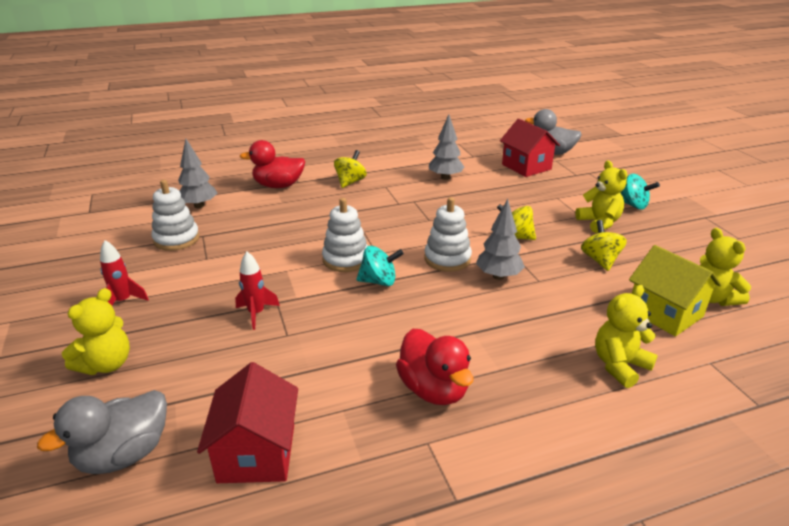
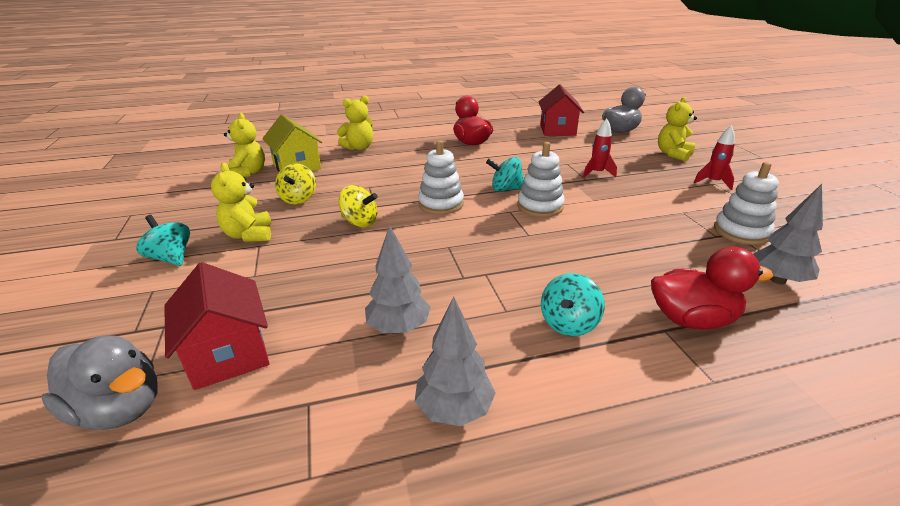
camera: 175 degrees left, 0 degrees up
yellow spinning top [334,150,367,188] -> turquoise spinning top [541,273,605,336]
grey tree [476,199,525,280] -> grey tree moved to [414,296,495,426]

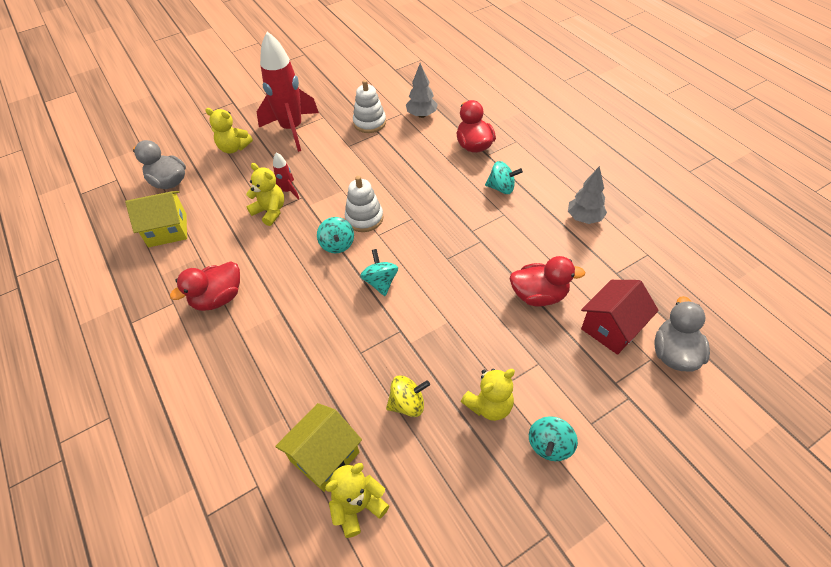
camera: 105 degrees left, 20 degrees up
yellow teddy bear [337,95,373,150] -> yellow teddy bear moved to [246,163,284,226]
yellow spinning top [339,185,378,227] -> none
grey tree [365,225,431,333] -> none
white stacking toy [418,140,464,215] -> turquoise spinning top [360,249,398,296]
red house [539,84,584,136] -> yellow house [125,191,187,247]
red rocket [693,125,735,190] -> red rocket [257,31,319,152], size x2.27
none -> red duck [510,256,585,307]

